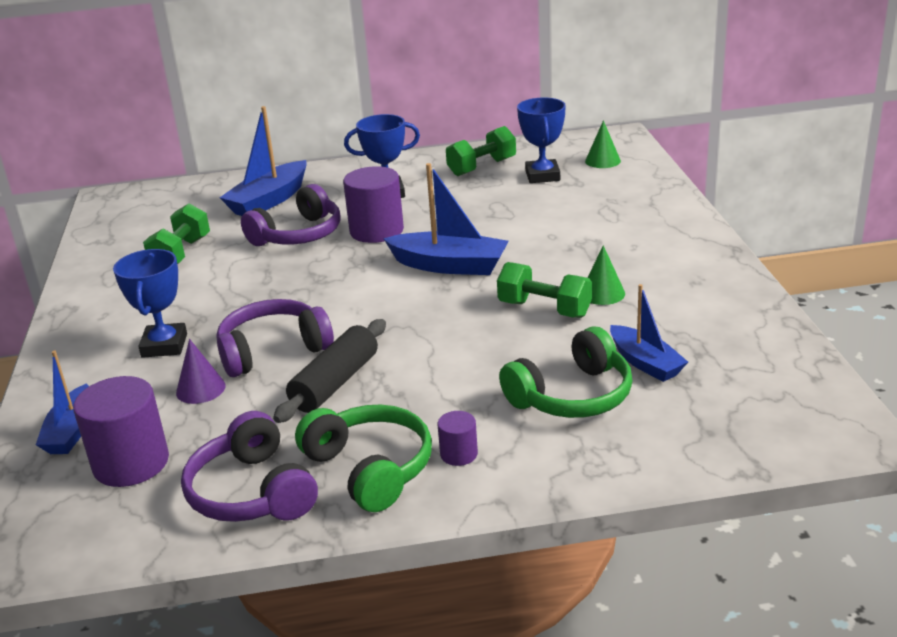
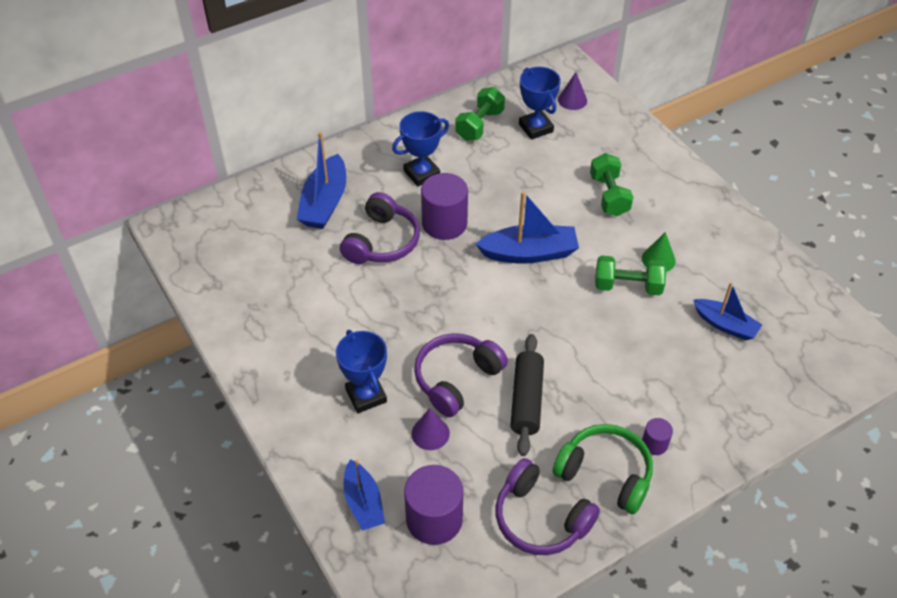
camera: 25 degrees left, 20 degrees up
green dumbbell [143,203,210,264] -> green dumbbell moved to [590,153,633,216]
green headphones [499,326,633,418] -> none
green cone [585,120,621,168] -> purple cone [558,72,587,110]

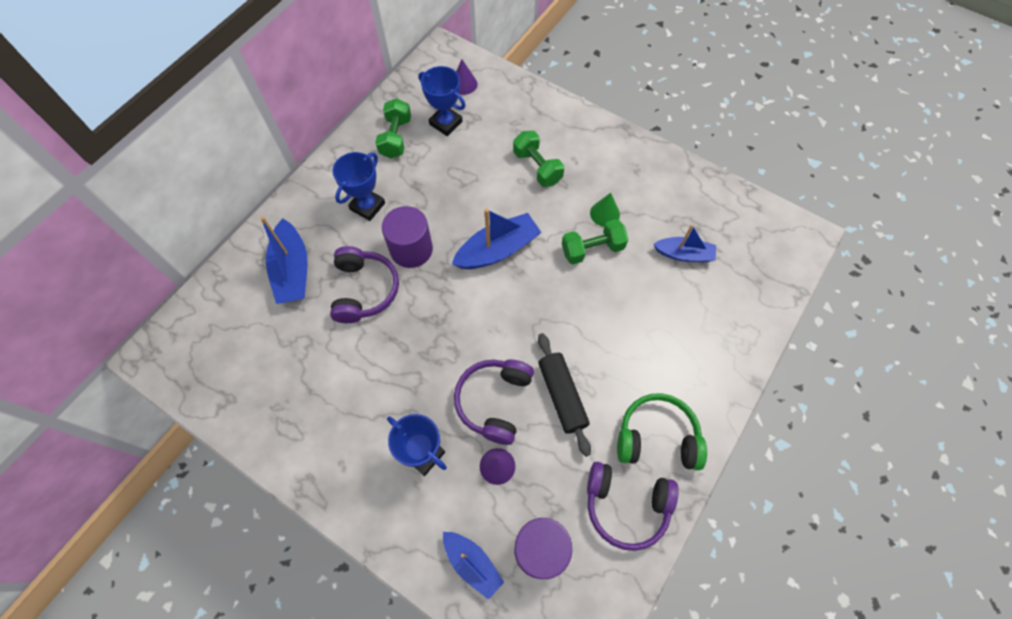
camera: 25 degrees left, 15 degrees up
purple cylinder [642,418,673,455] -> none

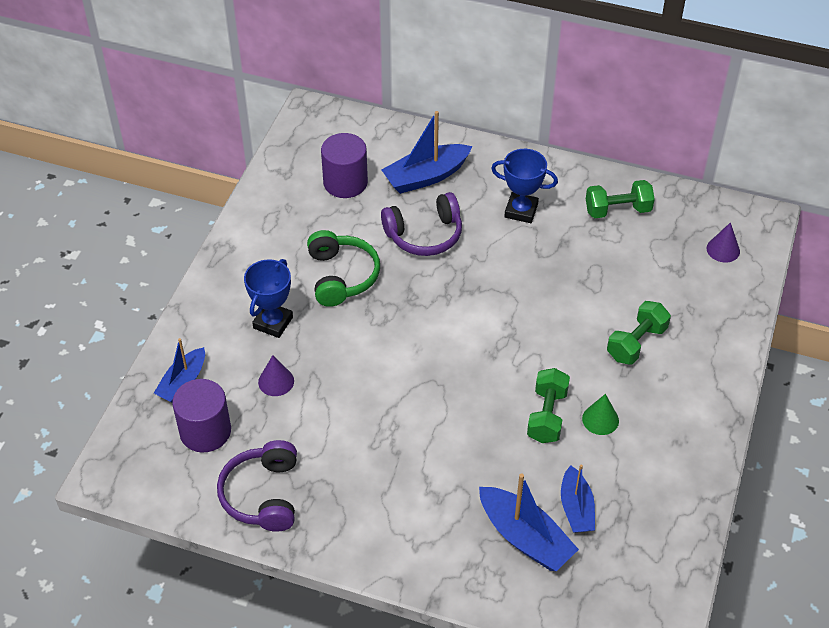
camera: 75 degrees right, 15 degrees down
purple cylinder [382,206,433,268] -> purple cylinder moved to [321,133,368,198]
blue trophy [419,66,465,136] -> none
blue boat [452,209,542,269] -> blue boat moved to [479,474,579,571]
purple headphones [454,360,534,445] -> none
black rolling pin [538,333,591,457] -> none
green dumbbell [562,219,628,264] -> green dumbbell turned 45 degrees clockwise [527,368,570,443]
green headphones [617,393,707,470] -> green headphones moved to [307,230,380,307]

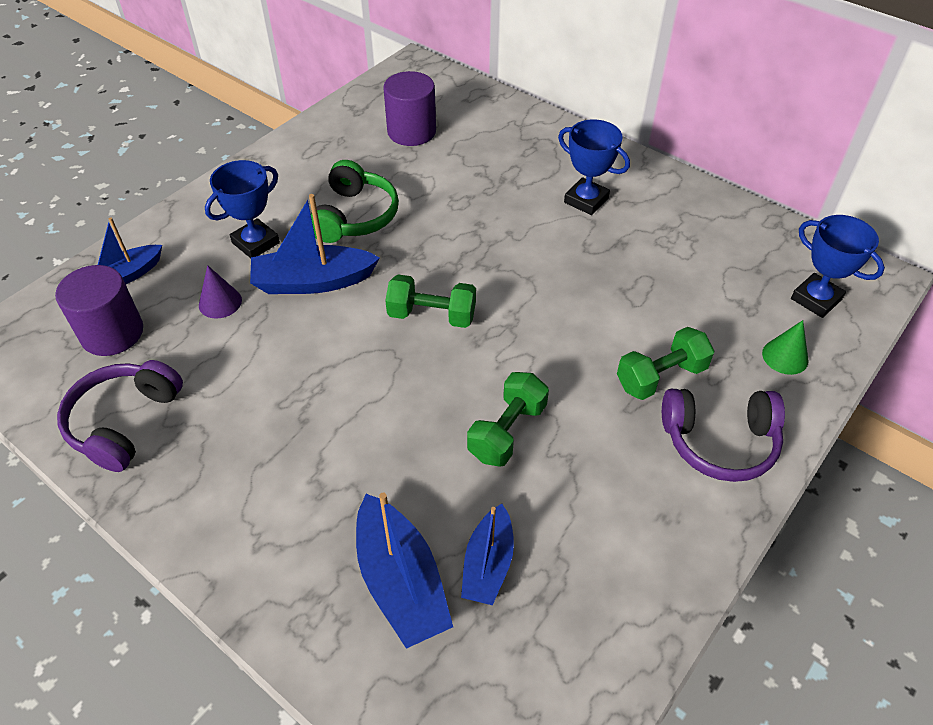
camera: 20 degrees right, 0 degrees up
purple headphones [381,192,462,256] -> purple headphones moved to [662,389,785,482]
blue boat [382,111,472,194] -> blue boat moved to [250,194,380,294]
green cone [582,394,619,435] -> green cone moved to [762,320,809,375]
green dumbbell [586,180,655,218] -> green dumbbell moved to [385,274,476,328]
purple cone [706,222,740,262] -> blue trophy [791,215,885,318]

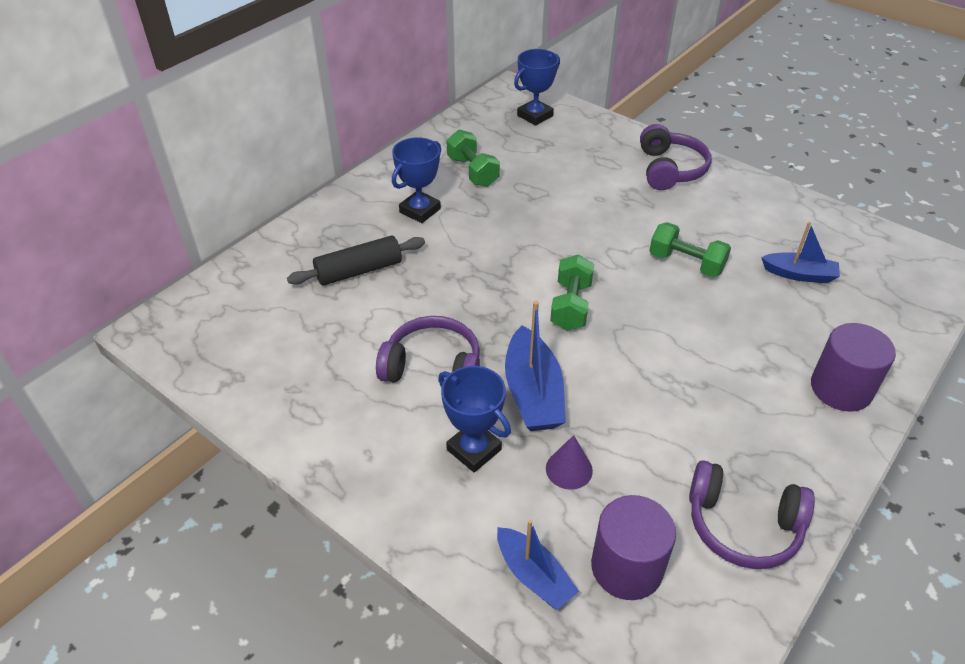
camera: 90 degrees left, 5 degrees down
green headphones [311,160,399,243] -> purple headphones [376,316,480,382]
blue boat [356,492,453,649] -> none
purple cylinder [383,71,436,146] -> purple cylinder moved to [811,323,896,412]
green dumbbell [617,327,715,400] -> green dumbbell moved to [446,129,500,187]
green cone [762,320,809,375] -> none
none -> black rolling pin [287,236,425,285]

